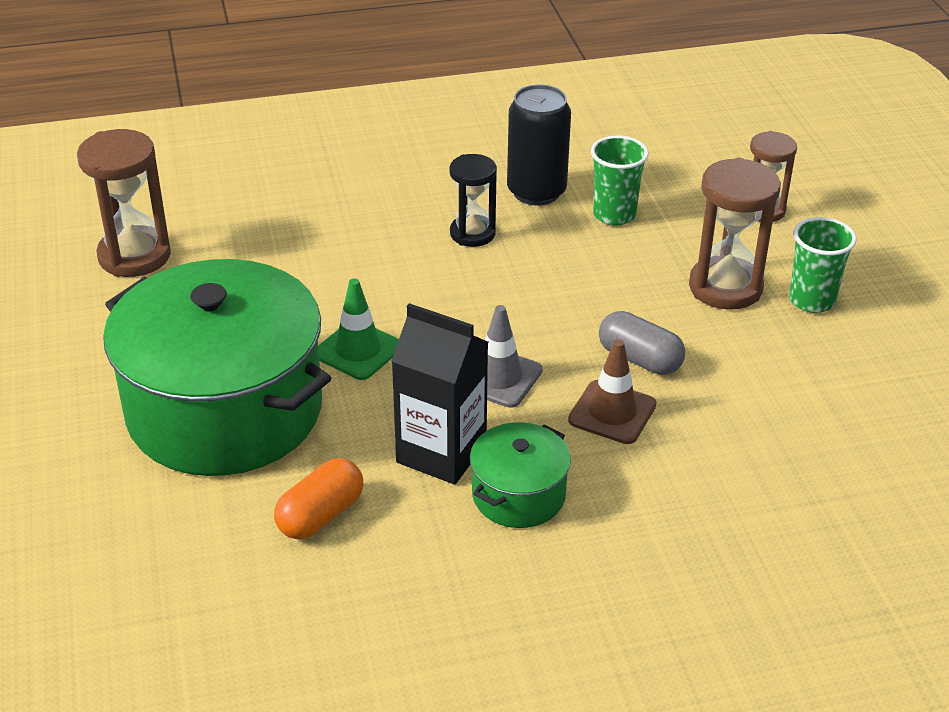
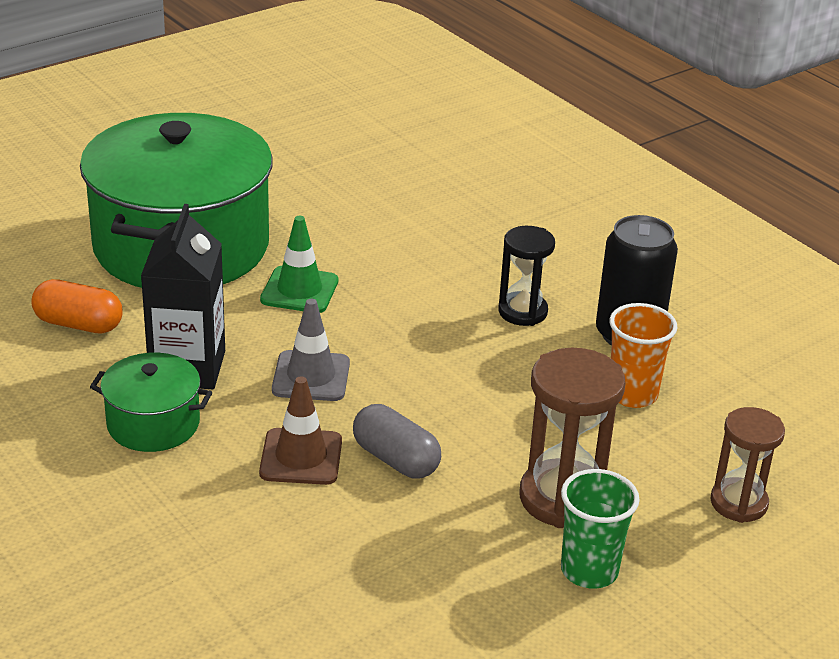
camera: 65 degrees right, 5 degrees down
brown hourglass [77,129,171,277] -> none
green cup [591,135,649,226] -> orange cup [609,303,677,408]
grey capsule [599,311,685,375] -> grey capsule turned 60 degrees counterclockwise [353,404,441,479]

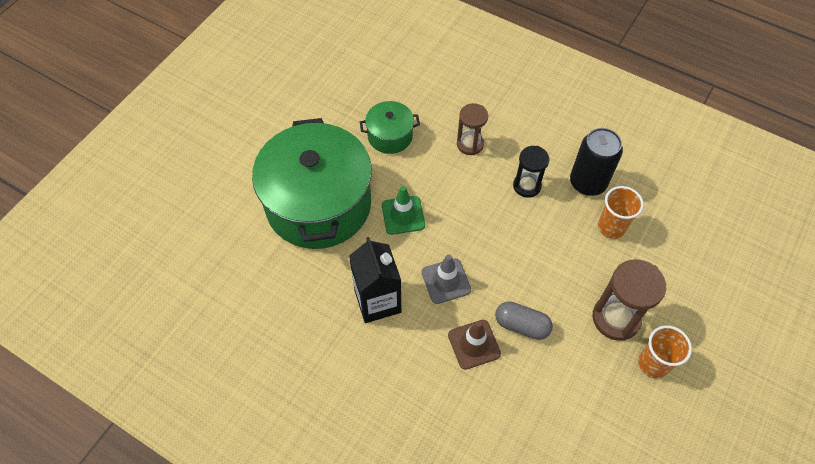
camera: 20 degrees left, 25 degrees up
orange capsule [32,279,123,334] -> none
green pot [90,353,212,452] -> green pot moved to [360,101,420,154]
green cup [561,469,640,589] -> orange cup [638,325,692,379]
brown hourglass [710,407,785,523] -> brown hourglass moved to [457,103,488,155]

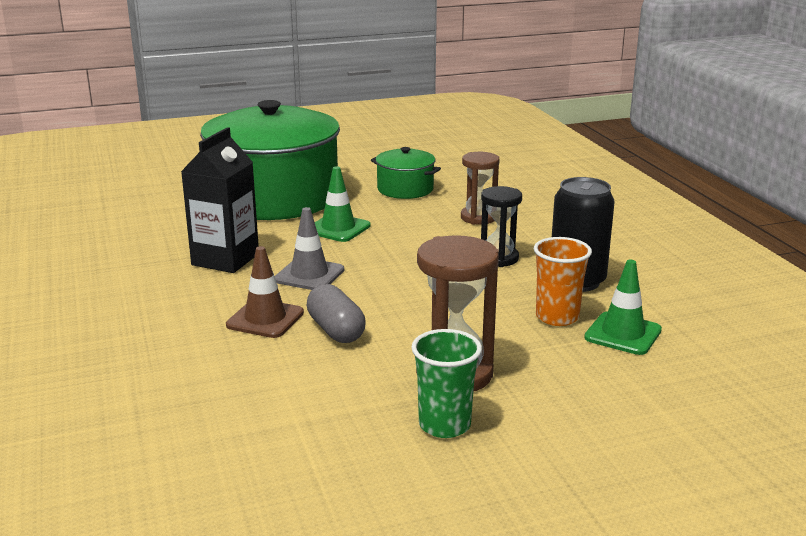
camera: 40 degrees right, 35 degrees down
orange cup [638,325,692,379] -> green cup [411,329,482,438]
none -> green traffic cone [584,260,662,355]

